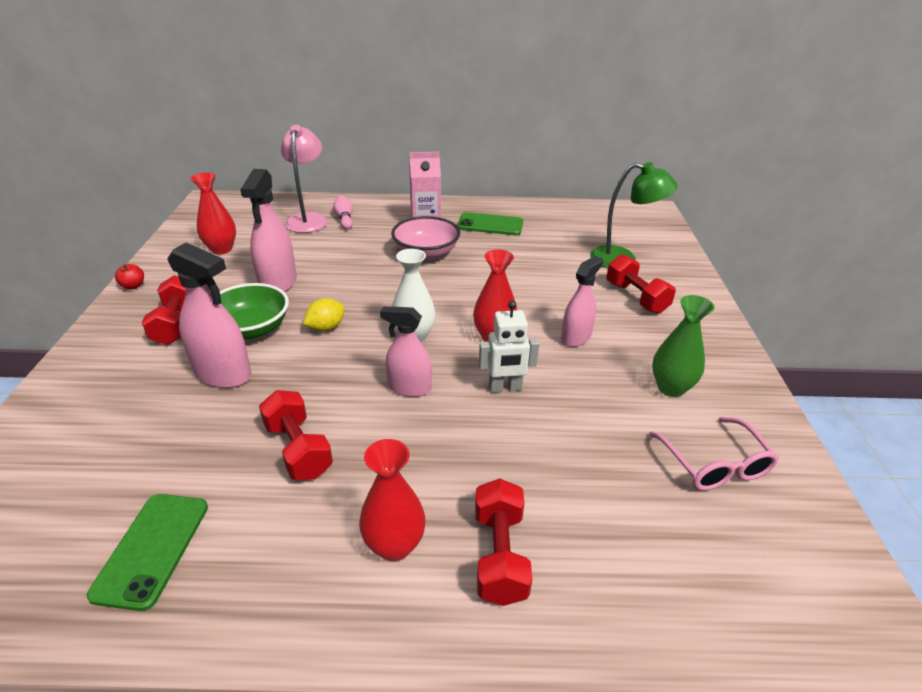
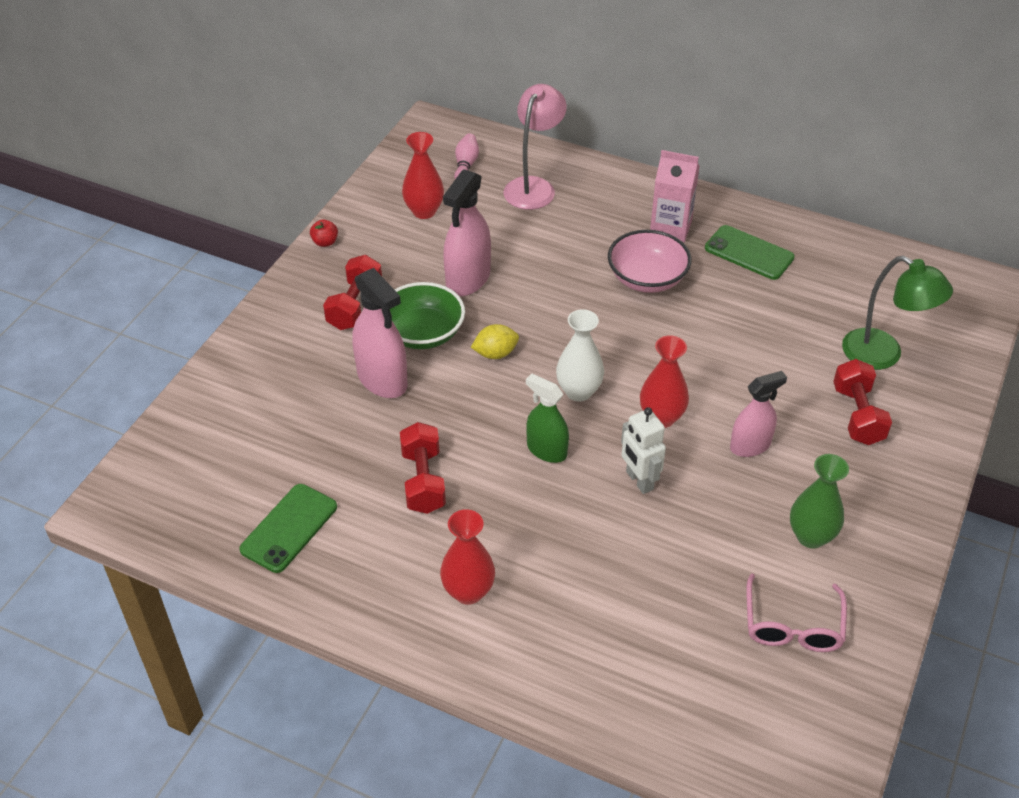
camera: 25 degrees right, 10 degrees up
pink bowling pin [333,195,353,230] -> pink bowling pin moved to [454,133,479,179]
pink spray bottle [380,306,432,397] -> green spray bottle [526,374,569,463]
red dumbbell [475,479,532,606] -> none
white robot [479,301,540,393] -> white robot turned 45 degrees clockwise [621,407,666,494]

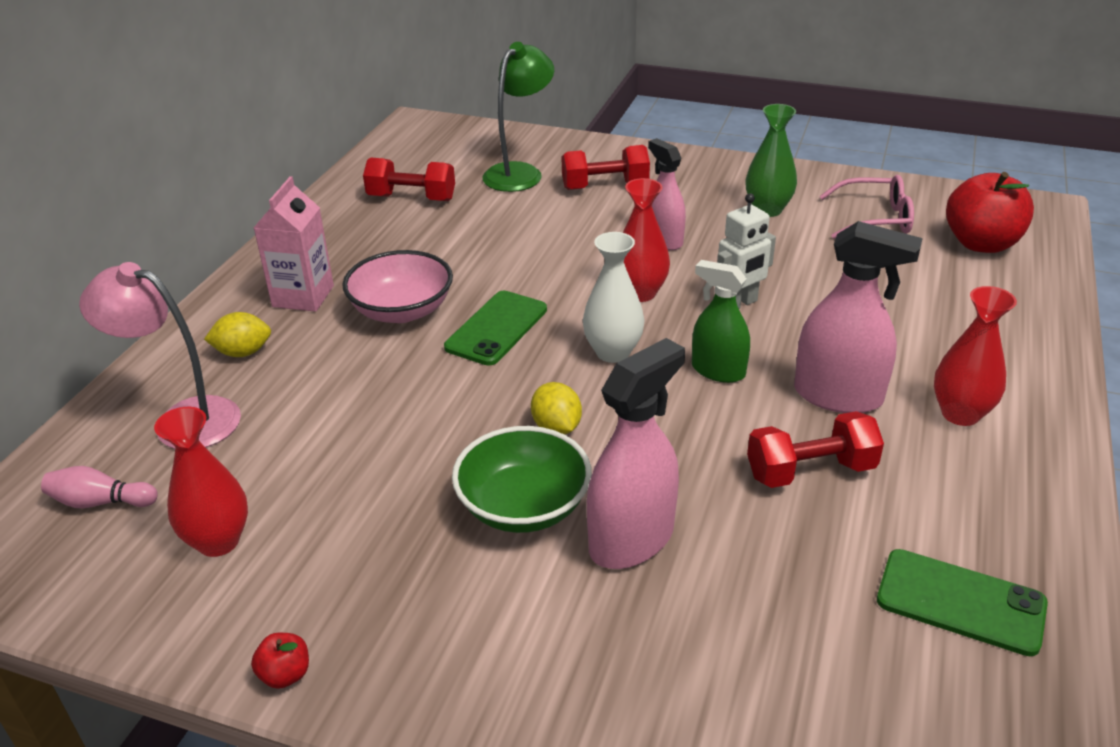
camera: 95 degrees left, 10 degrees down
red dumbbell [323,255,382,330] -> red dumbbell moved to [363,158,455,201]
pink spray bottle [443,169,491,296] -> pink spray bottle moved to [794,221,923,413]
green spray bottle [526,374,569,463] -> green spray bottle turned 90 degrees clockwise [692,260,750,383]
green phone [705,225,795,280] -> green phone moved to [444,291,547,366]
none -> yellow lemon [204,312,271,357]
none -> red apple [946,172,1034,253]

